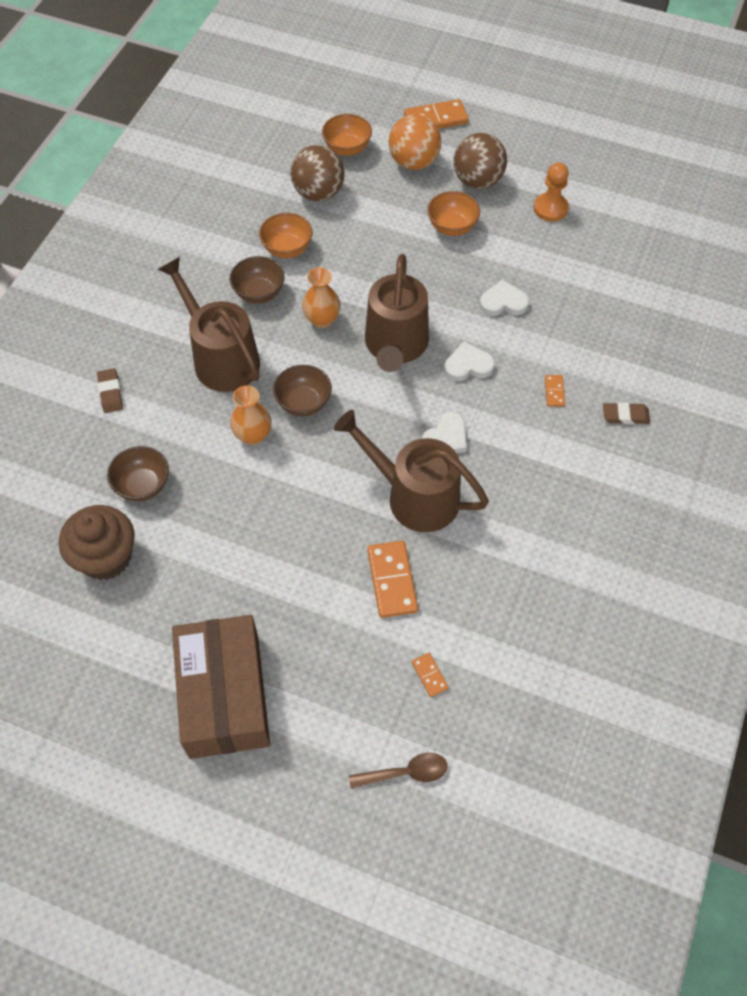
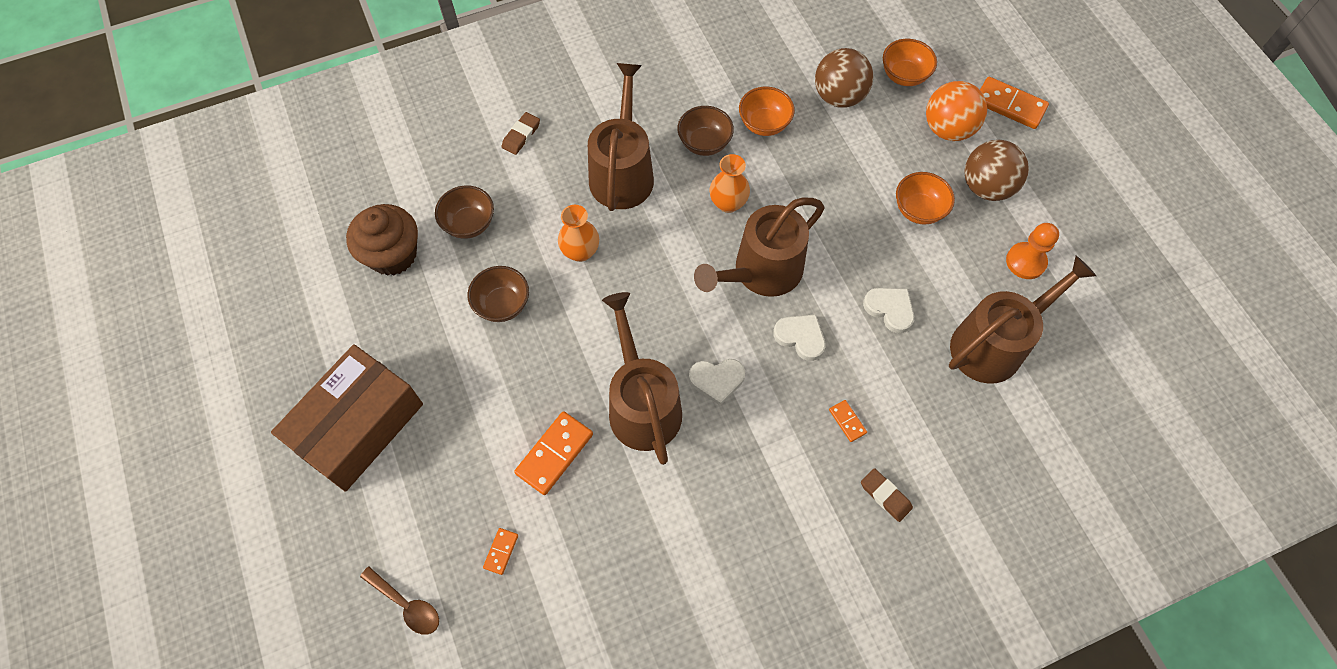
camera: 45 degrees right, 5 degrees up
brown bowl [273,365,332,417] -> brown bowl moved to [468,266,529,322]
orange domino [545,375,565,407] -> orange domino turned 75 degrees counterclockwise [829,400,867,442]
none -> brown watering can [949,256,1096,384]

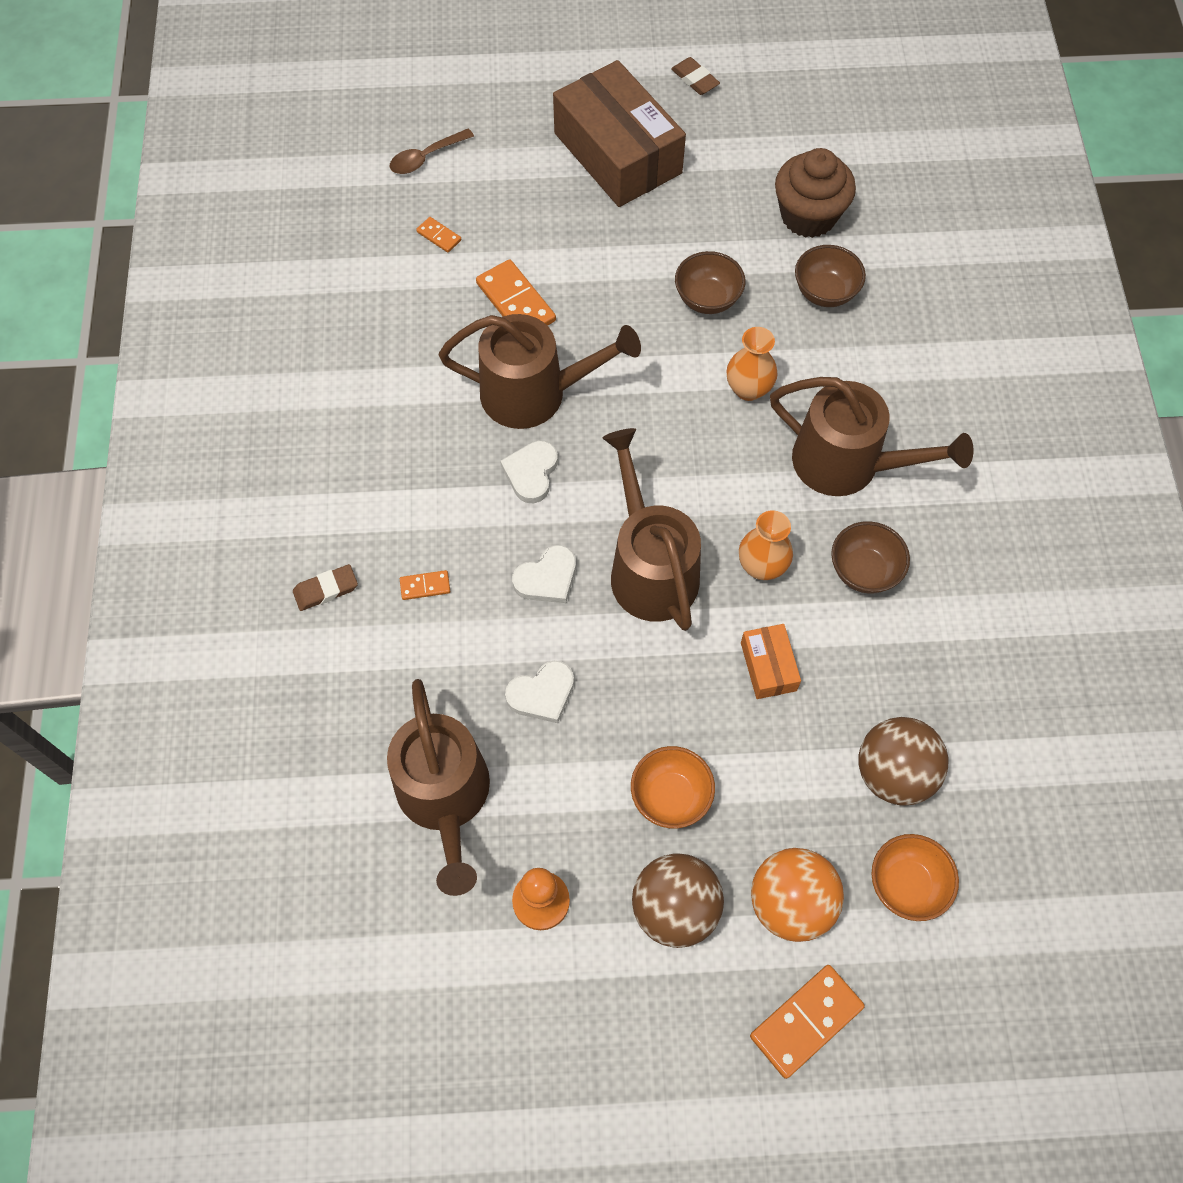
camera: 110 degrees right, 0 degrees up
brown eraser [502,112,540,155] -> brown eraser moved to [671,57,720,95]
orange bowl [739,87,795,136] -> none
none -> orange box [741,624,801,699]

